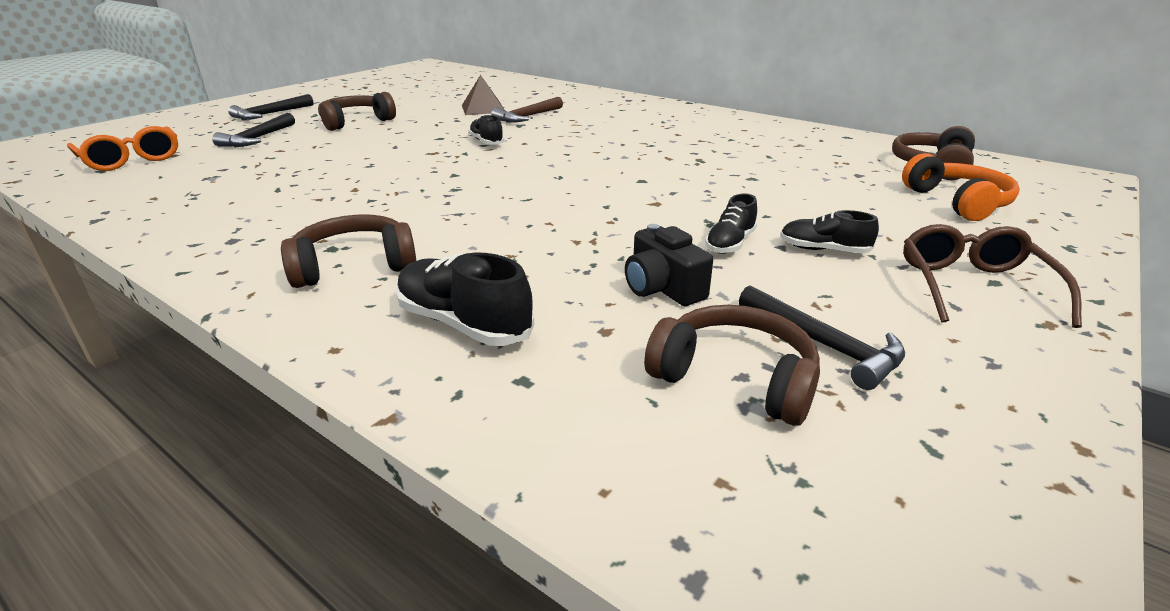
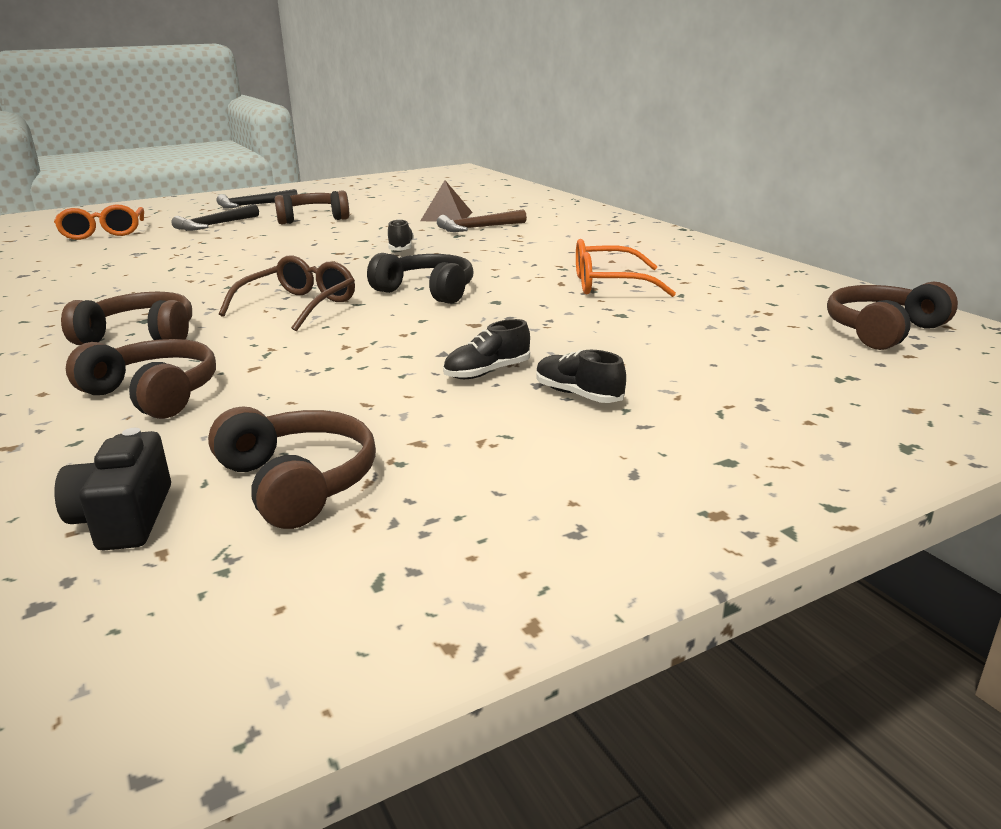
camera: 25 degrees right, 5 degrees down
black shoe [396,253,534,346] -> brown headphones [66,339,216,419]
black camera [625,224,713,306] -> black camera moved to [54,428,171,551]
black hammer [739,285,905,390] -> none
orange headphones [902,153,1020,221] -> none
brown glasses [903,224,1082,328] -> brown glasses moved to [219,256,355,332]
none -> black headphones [367,253,474,304]
none -> orange glasses [576,239,676,297]

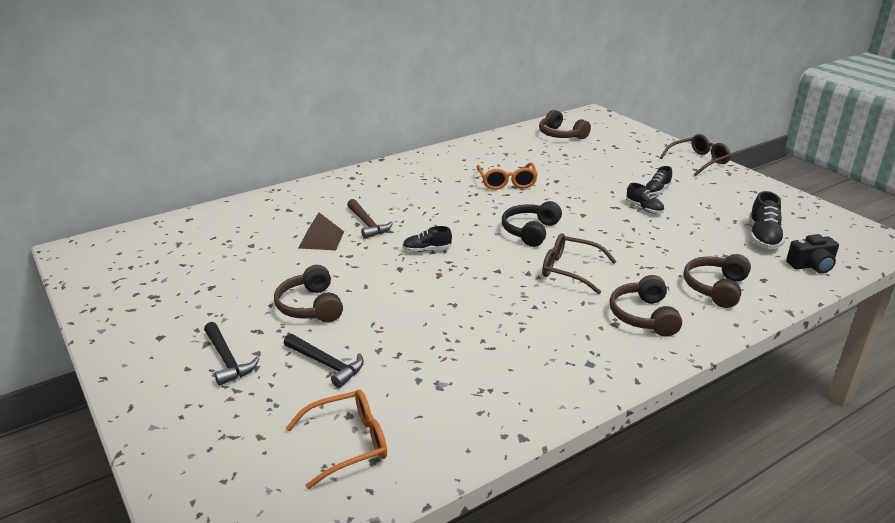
camera: 95 degrees left, 5 degrees up
brown headphones [208,407,376,529] -> black shoe [749,191,785,249]
none -> brown glasses [660,134,731,176]

